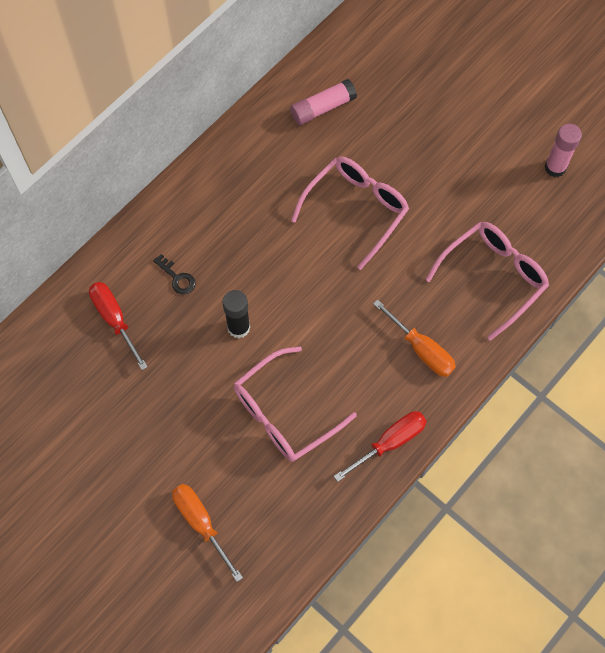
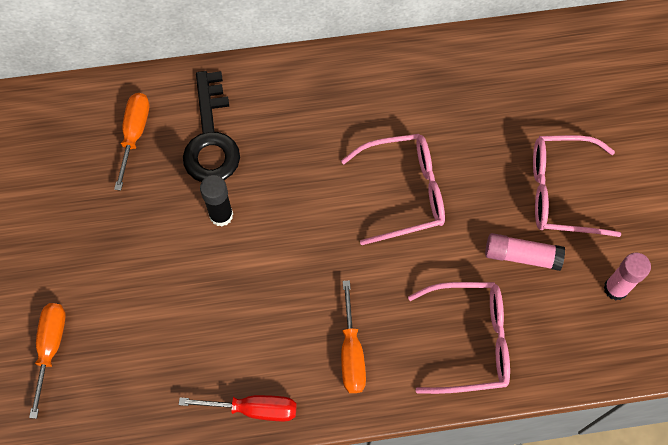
camera: 40 degrees right, 0 degrees up
red screwdriver [89,282,148,370] -> orange screwdriver [114,93,149,191]
black key [153,254,196,294] -> black key [183,71,240,182], size x2.34
pink glasses [234,346,357,462] -> pink glasses moved to [533,135,621,237]
pink glue stick [290,79,357,125] -> pink glue stick moved to [485,233,565,271]

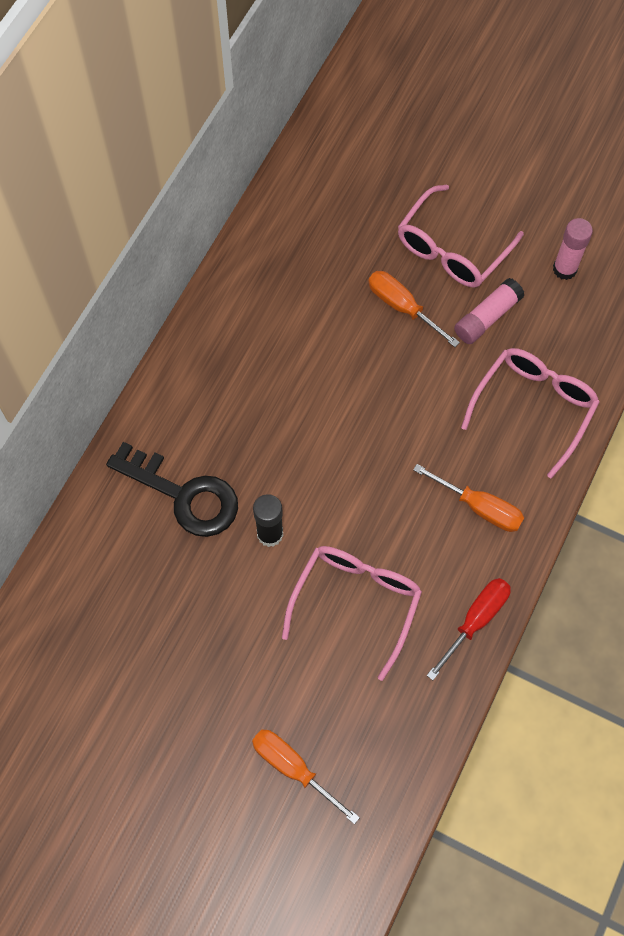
camera: 55 degrees left, 0 degrees up
orange screwdriver [114,93,149,191] -> orange screwdriver moved to [368,271,460,347]
pink glasses [341,134,445,245] -> pink glasses moved to [282,546,422,681]

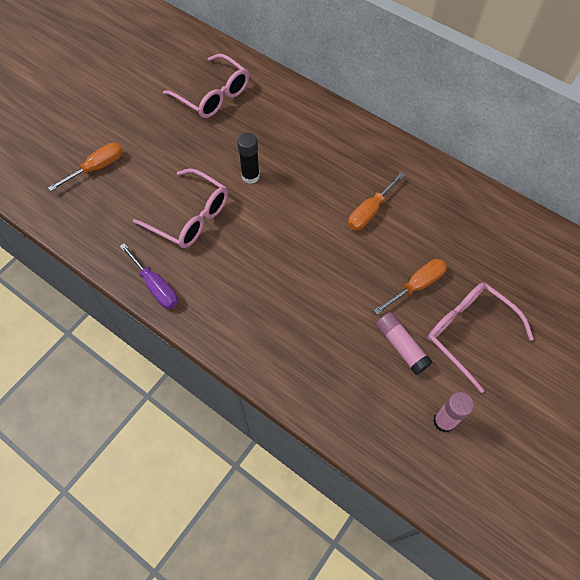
camera: 100 degrees right, 5 degrees down
black key [106,442,238,537] -> none
orange screwdriver [413,464,524,532] -> orange screwdriver moved to [348,172,405,231]
red screwdriver [427,578,511,680] -> purple screwdriver [120,243,178,309]
pink glasses [461,348,600,479] -> pink glasses moved to [163,54,249,118]

